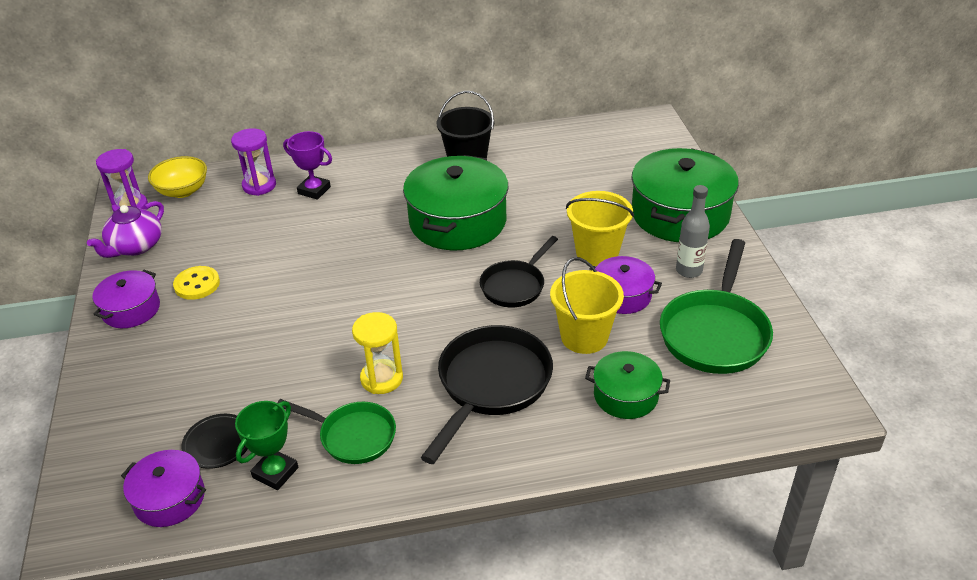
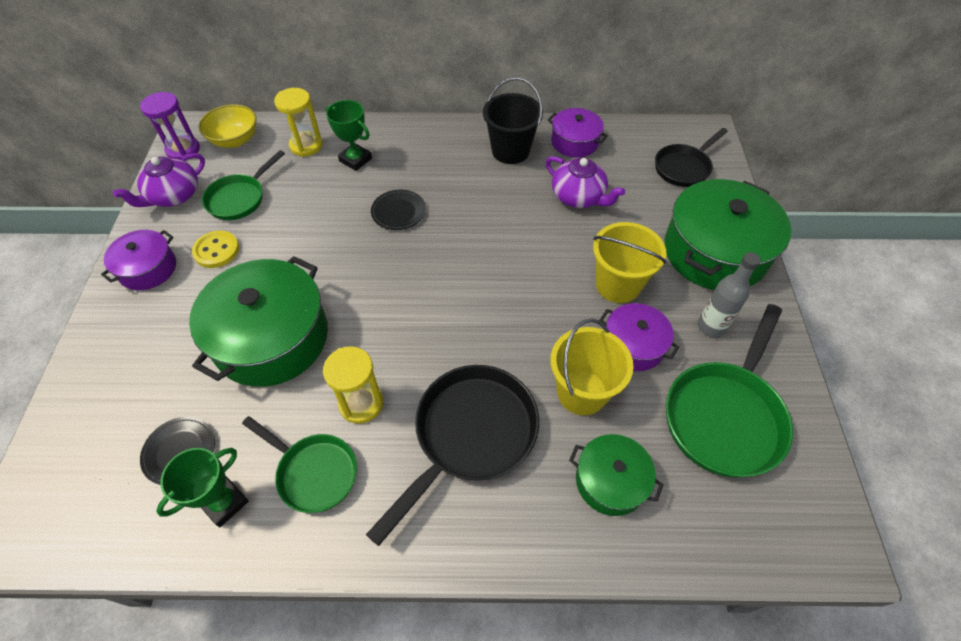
camera: 10 degrees right, 15 degrees up
purple pot [121,450,206,527] -> purple pot moved to [548,108,608,158]
purple hourglass [231,128,276,196] -> yellow hourglass [274,88,323,157]
purple trophy [283,131,332,200] -> green trophy [326,100,372,171]
green pot [403,155,508,250] -> green pot moved to [189,256,328,387]
black pan [480,236,558,307] -> black pan moved to [655,128,728,187]
none -> green pan [202,150,285,220]
none -> black plate [371,190,426,230]
none -> purple teapot [546,156,625,208]

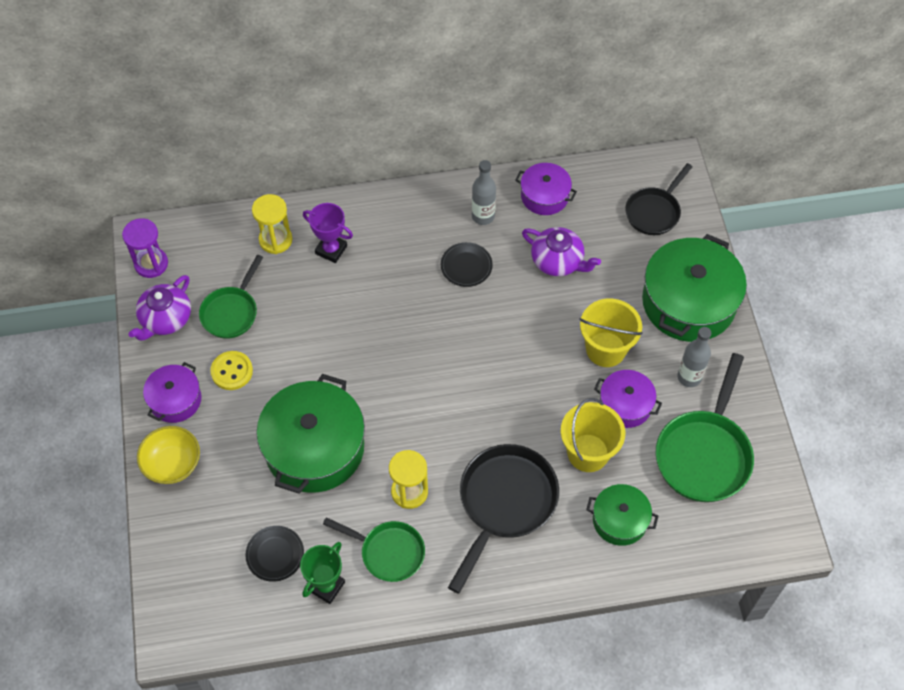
camera: 10 degrees left, 5 degrees up
yellow bowl [199,104,256,148] -> yellow bowl moved to [137,426,200,484]
green trophy [326,100,372,171] -> purple trophy [303,203,353,263]
black plate [371,190,426,230] -> black plate moved to [441,242,493,287]
black bucket [483,77,543,164] -> grey bottle [472,160,496,225]

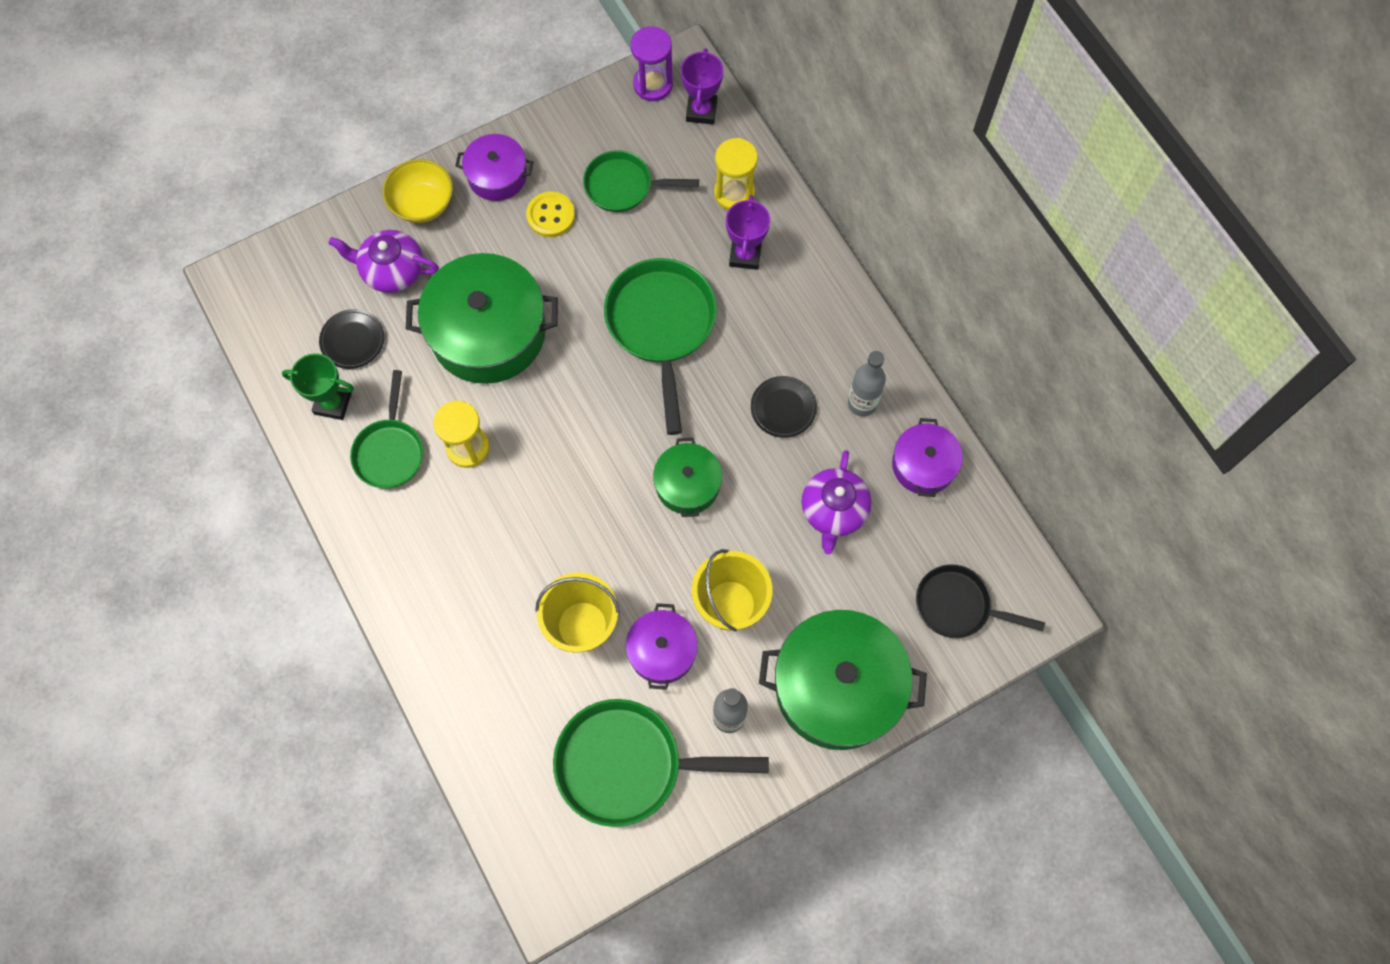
camera: 70 degrees right, 10 degrees up
purple teapot [128,275,191,341] -> purple teapot moved to [328,230,439,293]
black pan [448,444,559,594] -> none
green pot [586,484,658,546] -> green pot moved to [653,438,722,517]
none -> green pan [604,258,717,435]
none -> purple trophy [681,48,723,124]

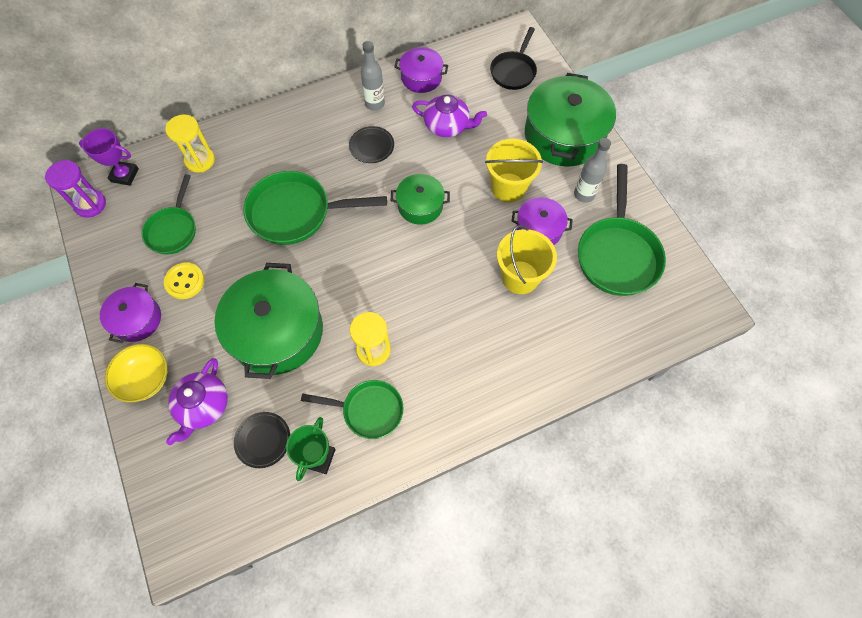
camera: 85 degrees left, 5 degrees down
purple trophy [726,195,770,270] -> none

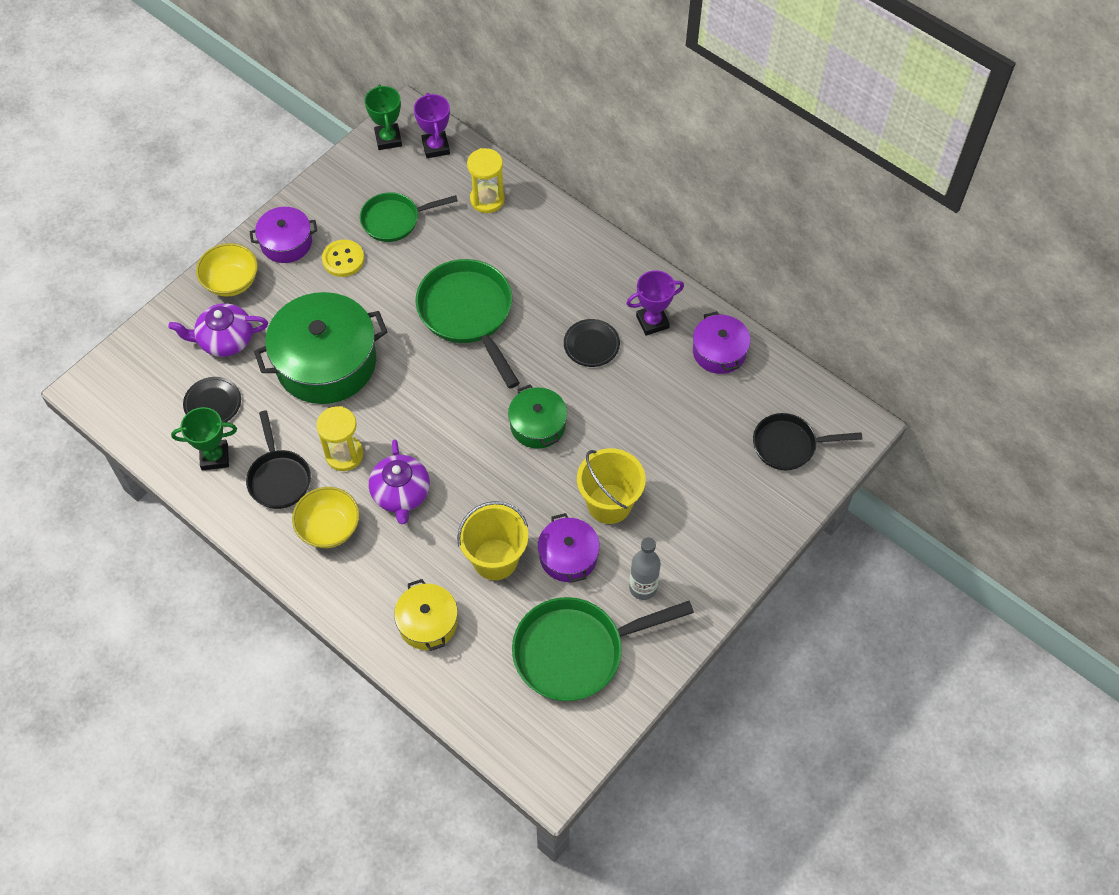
camera: 65 degrees right, 5 degrees down
purple hourglass [45,160,106,218] -> green trophy [365,84,402,150]
green pan [301,380,403,439] -> black pan [246,410,311,509]
grey bottle [361,41,385,111] -> purple trophy [626,270,684,336]
purple teapot [412,95,487,137] -> purple teapot moved to [369,439,430,524]
green pot [525,73,616,167] -> none
none -> yellow bowl [292,487,360,548]
none -> yellow pot [394,579,458,651]

